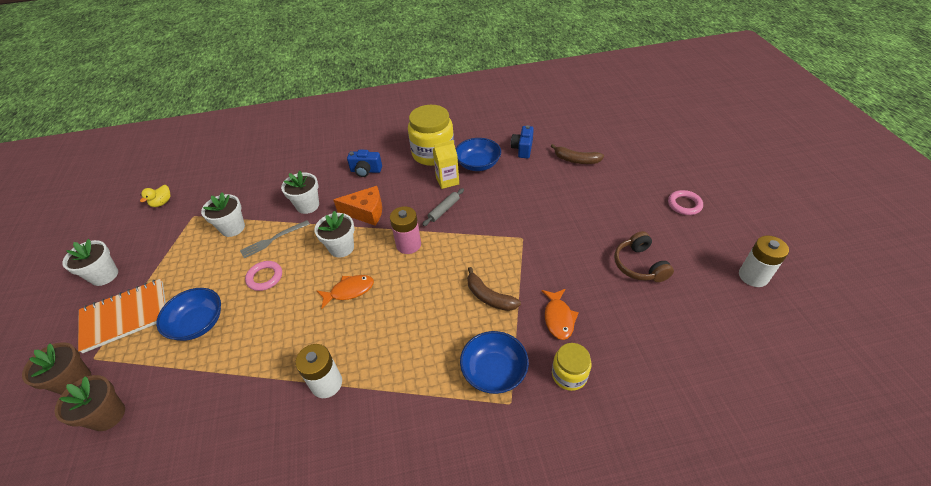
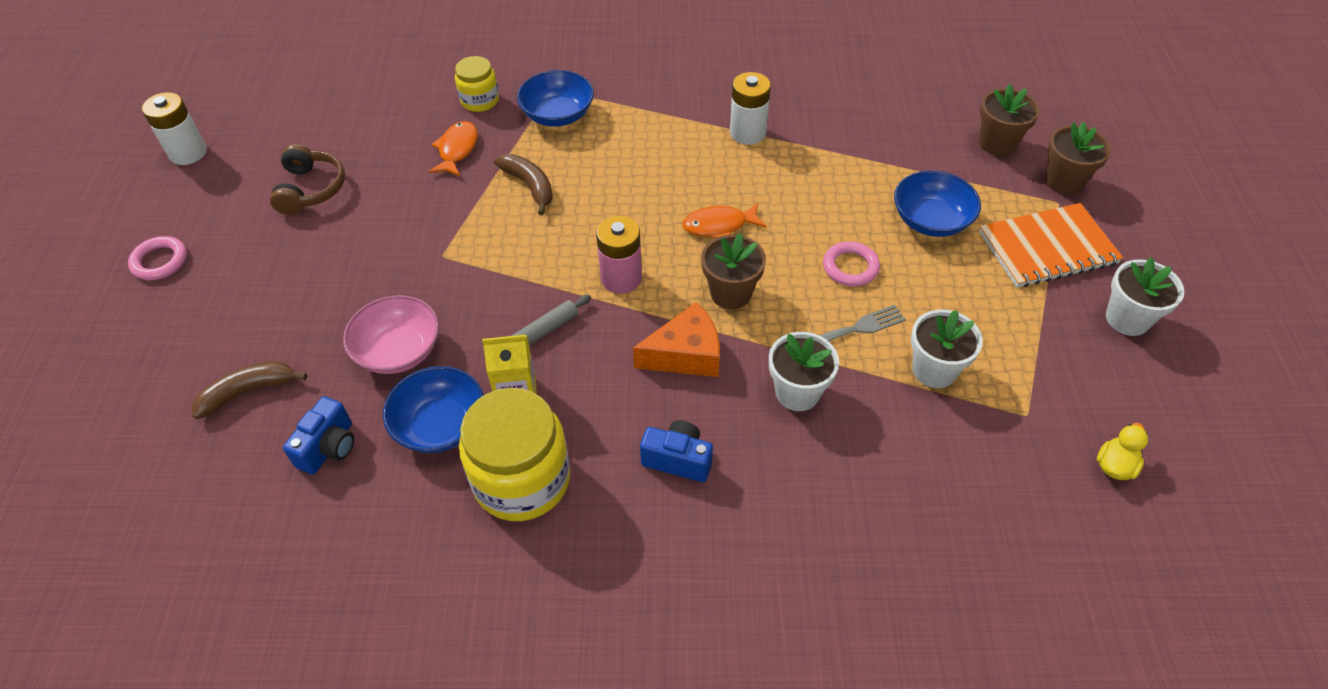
camera: 170 degrees left, 5 degrees up
white flower pot [314,211,355,258] -> brown flower pot [701,233,766,309]
orange cheese [334,186,382,225] -> orange cheese turned 150 degrees clockwise [633,302,720,377]
brown banana [551,144,604,164] -> brown banana turned 60 degrees counterclockwise [192,361,307,419]
none -> pink bowl [343,295,439,374]

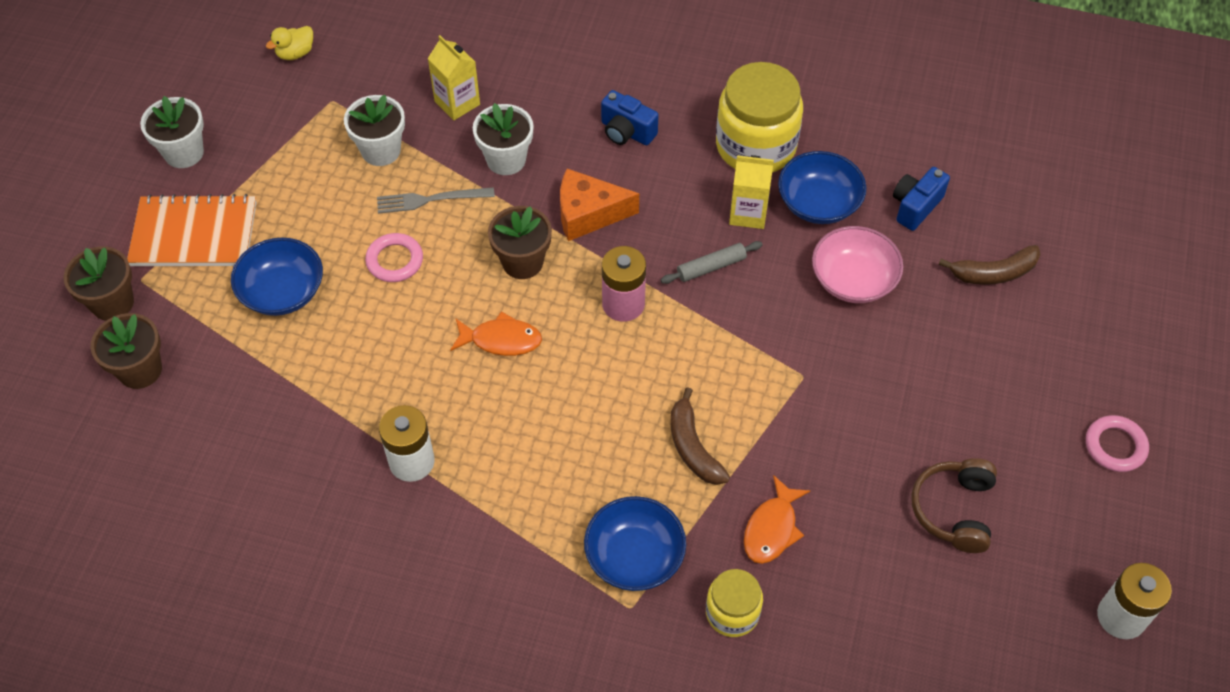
camera: 165 degrees left, 5 degrees up
none -> yellow carton [428,35,480,120]

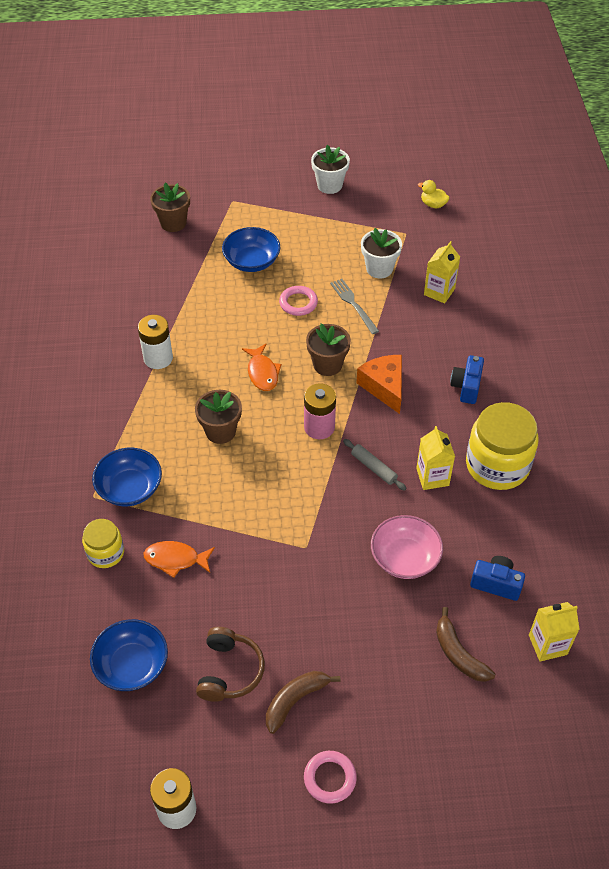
camera: 70 degrees right, 5 degrees down
brown flower pot [64,247,134,321] -> brown flower pot moved to [195,390,242,444]
orange notebook [127,194,256,266] -> none
white flower pot [473,103,534,175] -> none
brown banana [671,387,730,485] -> brown banana moved to [266,671,340,734]
blue bowl [778,151,866,224] -> blue bowl moved to [90,619,168,691]
brown headphones [911,458,997,553] -> brown headphones turned 105 degrees clockwise [196,627,265,702]
none -> yellow carton [529,602,580,662]

